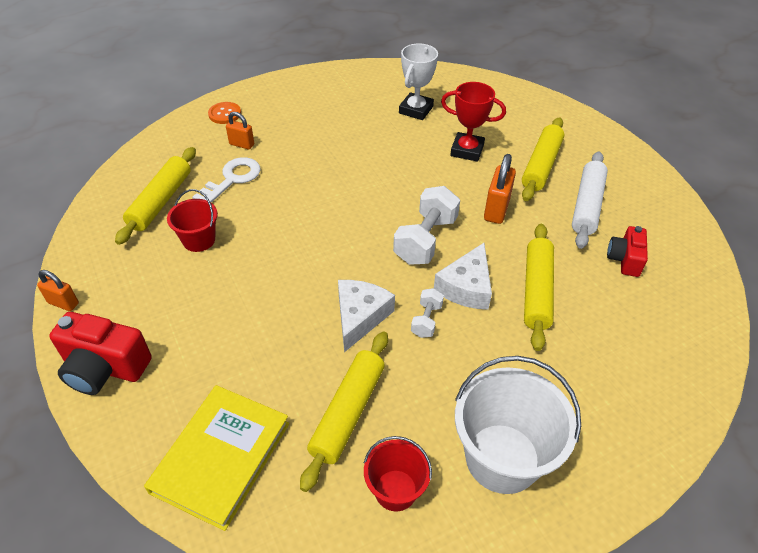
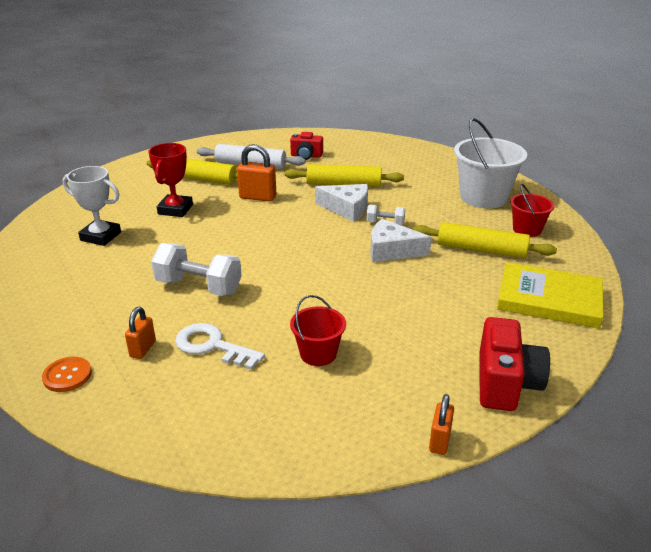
camera: 95 degrees left, 15 degrees down
yellow rolling pin [115,147,196,245] -> none
white dumbbell [393,186,460,265] -> white dumbbell moved to [151,243,242,296]

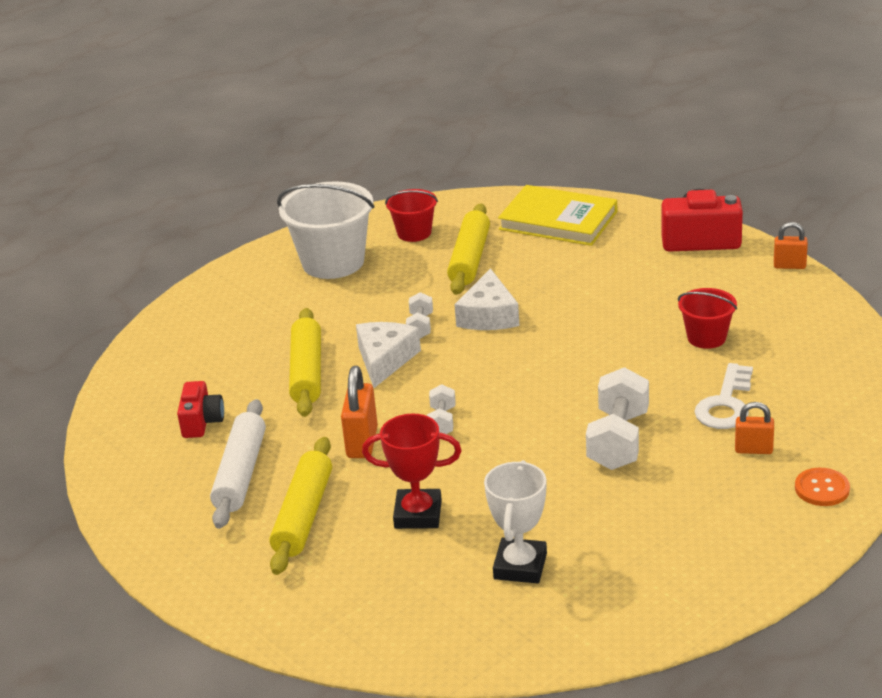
camera: 95 degrees left, 0 degrees up
yellow book [497,262,603,329] -> yellow book turned 75 degrees counterclockwise [498,185,617,246]
none -> white dumbbell [427,384,456,434]

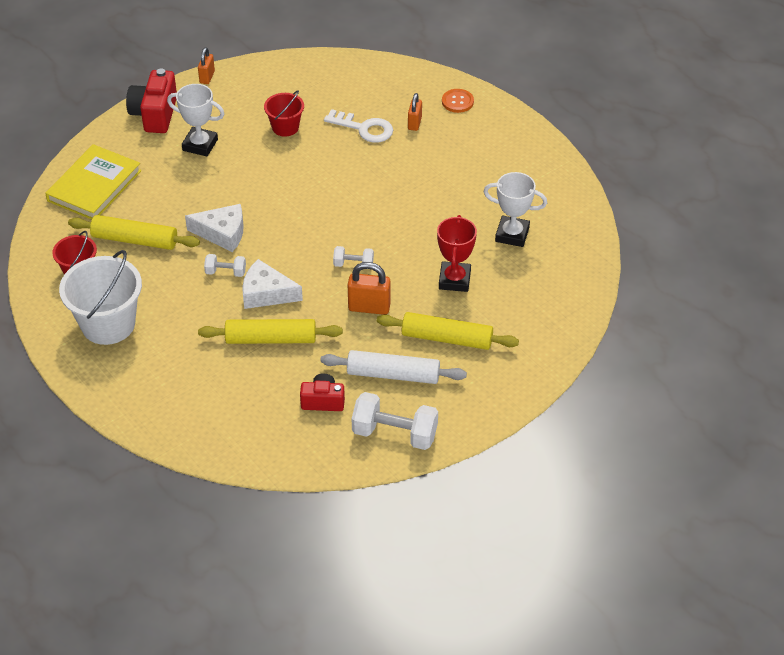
camera: 90 degrees left, 15 degrees up
white dumbbell [586,367,649,470] -> white dumbbell moved to [352,392,438,450]
none -> white trophy [167,84,224,156]

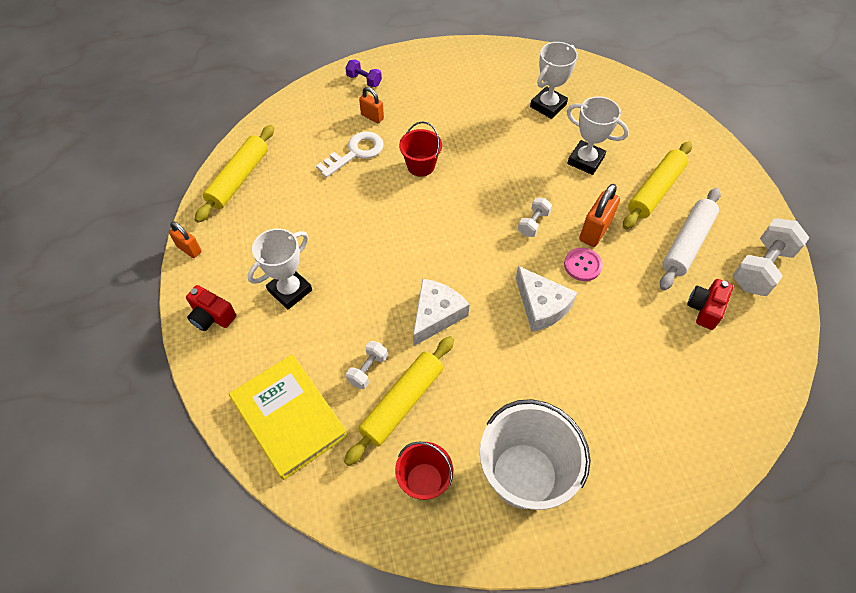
camera: 65 degrees left, 10 degrees up
red camera [126,68,177,133] -> red camera [186,285,236,331], size x0.62
yellow rolling pin [198,319,343,344] -> yellow rolling pin moved to [194,125,274,223]
white dumbbell [204,254,246,277] -> white dumbbell moved to [346,341,388,389]
white cheese [242,259,303,309] -> white cheese turned 75 degrees counterclockwise [516,266,578,332]
red bucket [264,90,304,137] -> red bucket moved to [399,121,442,177]
red trophy [437,215,477,292] -> white trophy [567,96,629,175]
orange button [442,89,474,113] -> purple dumbbell [345,60,382,87]
none -> pink button [564,248,603,281]

